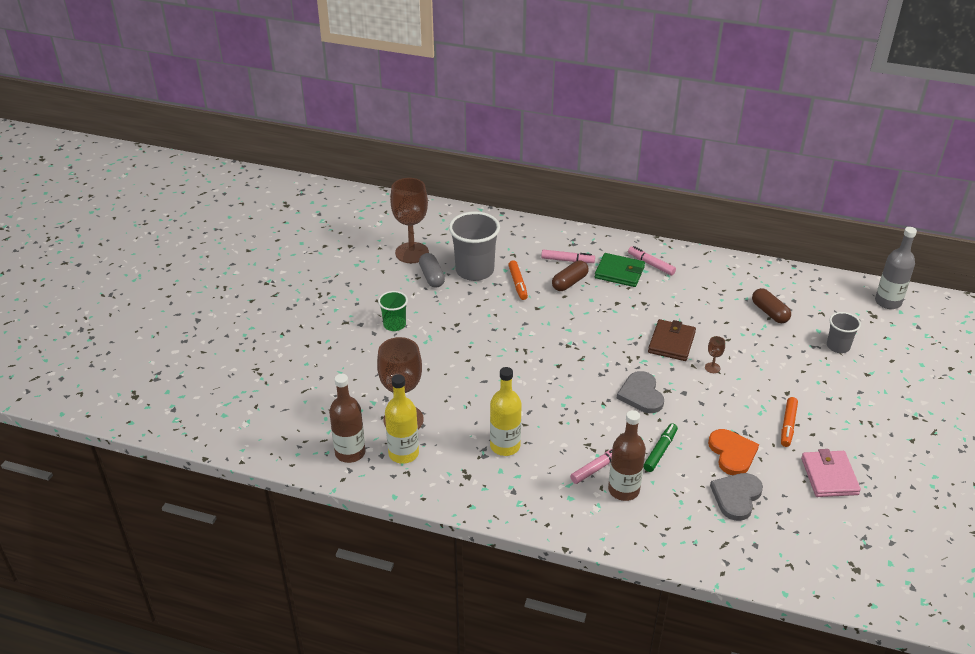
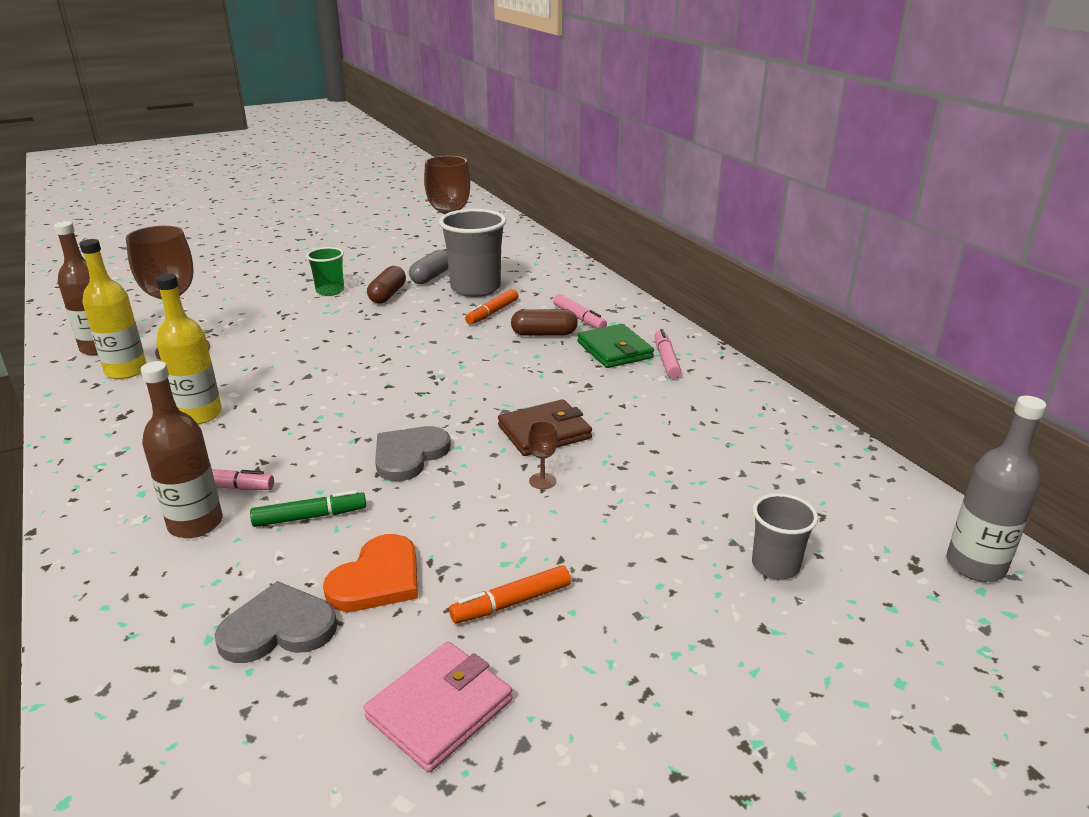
camera: 45 degrees right, 10 degrees down
brown capsule [752,288,791,323] -> brown capsule moved to [367,266,406,303]

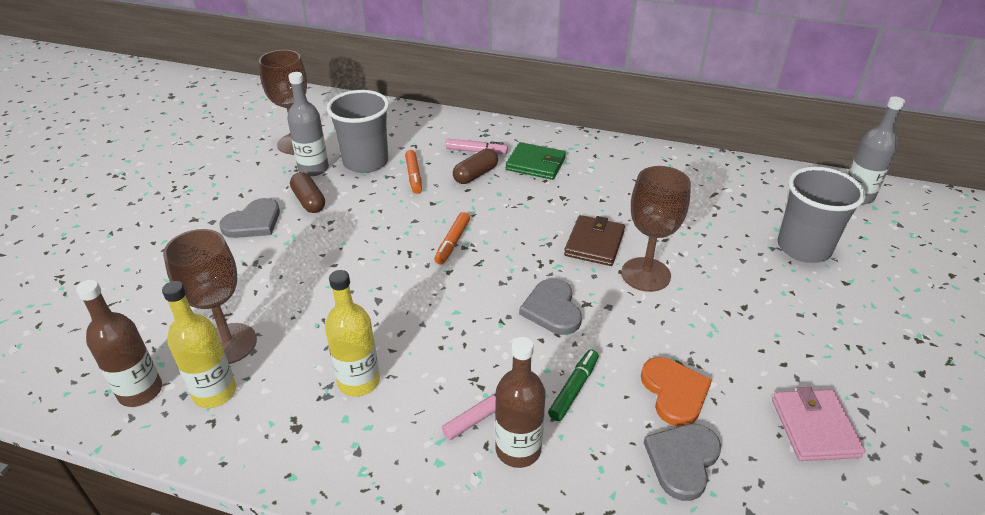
camera: 45 degrees left, 10 degrees up
green cup [306,247,344,296] -> grey heart [220,198,280,238]
grey capsule [409,250,449,284] -> grey bottle [287,72,329,176]
orange marker [449,565,571,624] -> orange marker moved to [434,212,470,265]
brown goblet [528,421,557,489] -> brown goblet [621,166,691,292], size x2.47
pink marker [655,329,681,379] -> none
grey cup [752,493,818,579] -> grey cup [778,166,866,263], size x1.80

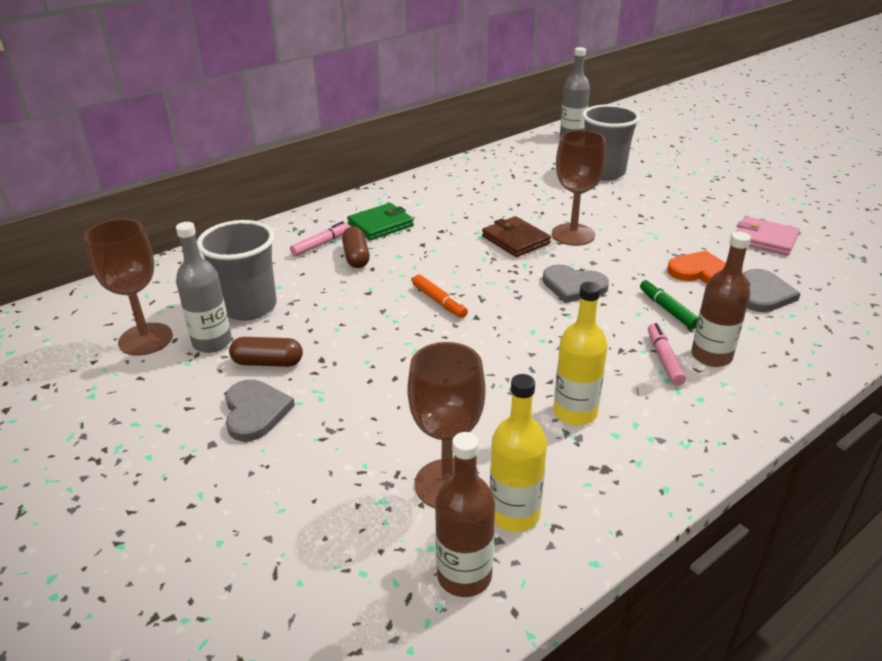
camera: 55 degrees left, 5 degrees down
orange marker [405,150,422,194] -> none
grey heart [644,424,721,501] -> grey heart turned 135 degrees counterclockwise [743,269,801,312]

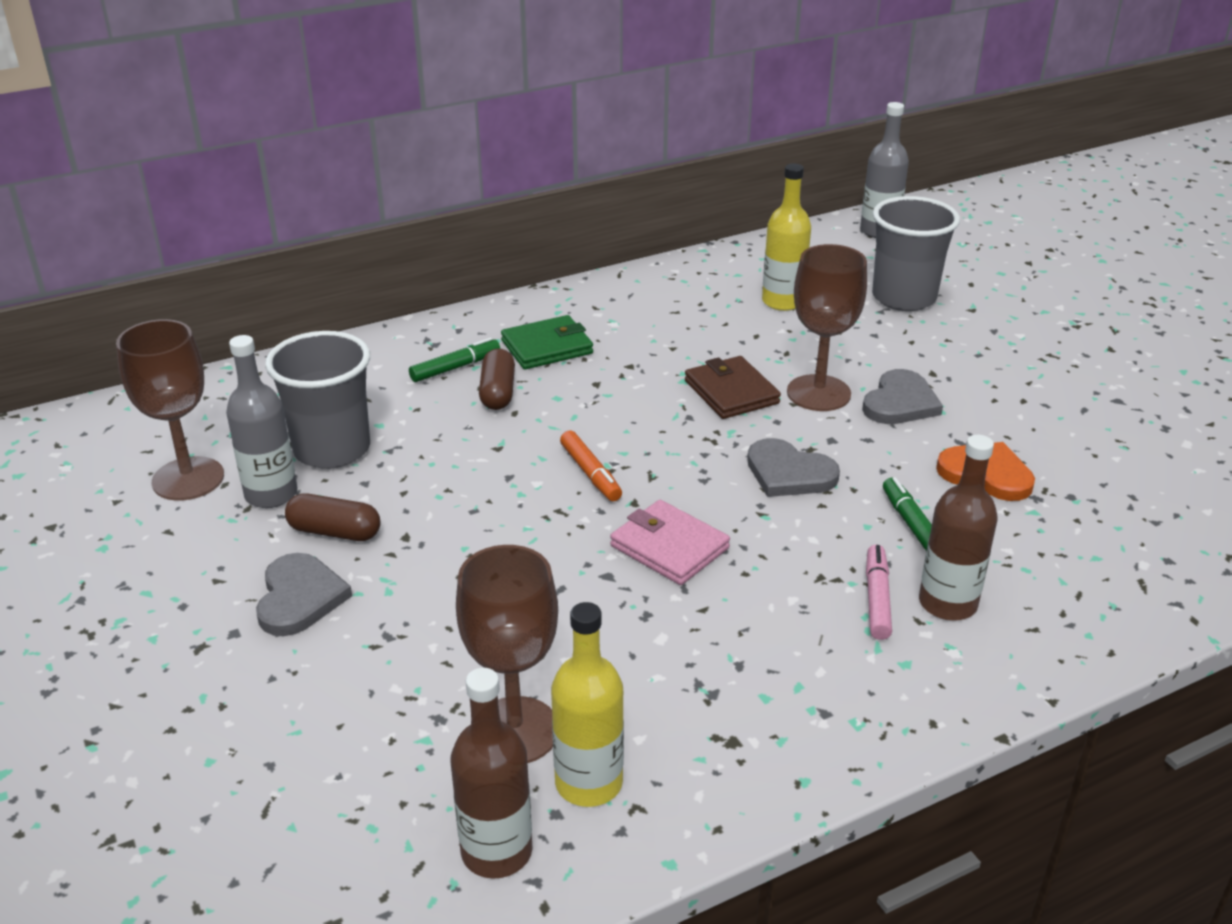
camera: 10 degrees right, 0 degrees up
pink marker [290,221,350,256] -> green marker [409,338,500,382]
yellow bottle [553,282,607,425] -> yellow bottle moved to [762,164,811,311]
pink wallet [736,216,800,256] -> pink wallet moved to [610,500,730,585]
grey heart [743,269,801,312] -> grey heart moved to [862,369,943,424]

